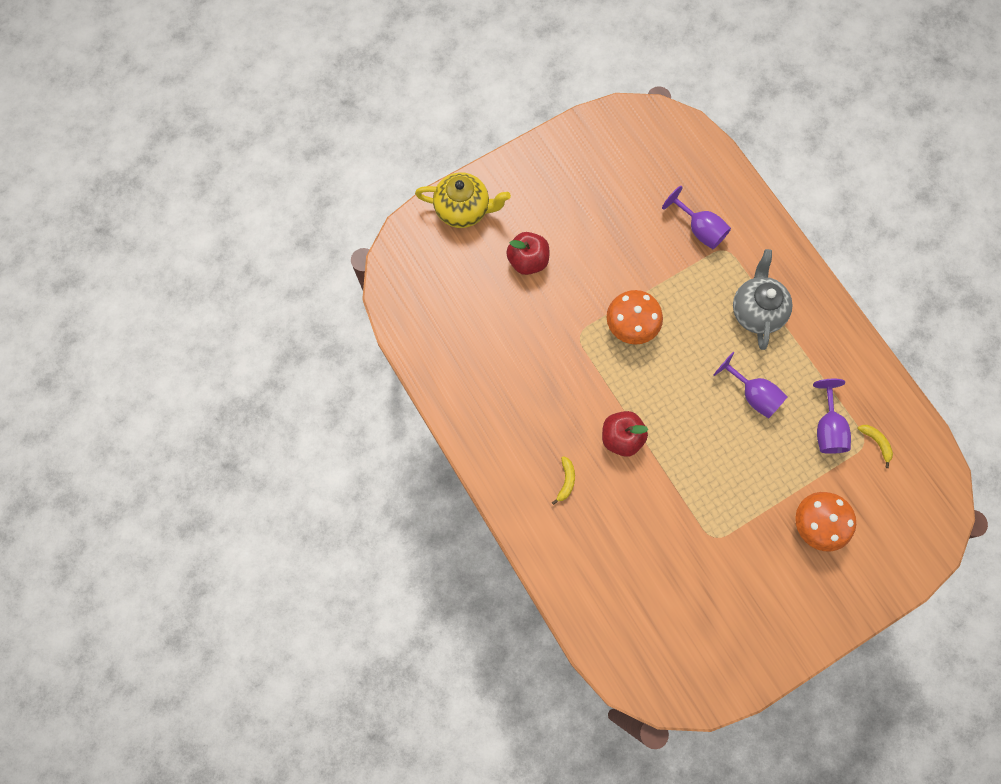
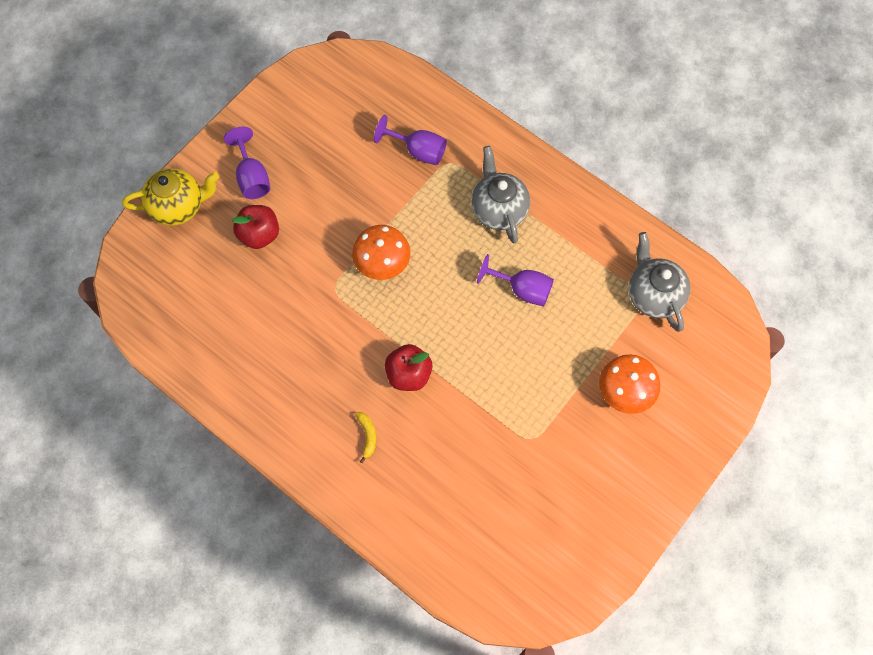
camera: 20 degrees left, 5 degrees down
purple goblet [813,379,851,454] -> purple goblet moved to [224,127,270,199]
yellow banana [858,425,893,468] -> grey teapot [628,232,691,332]

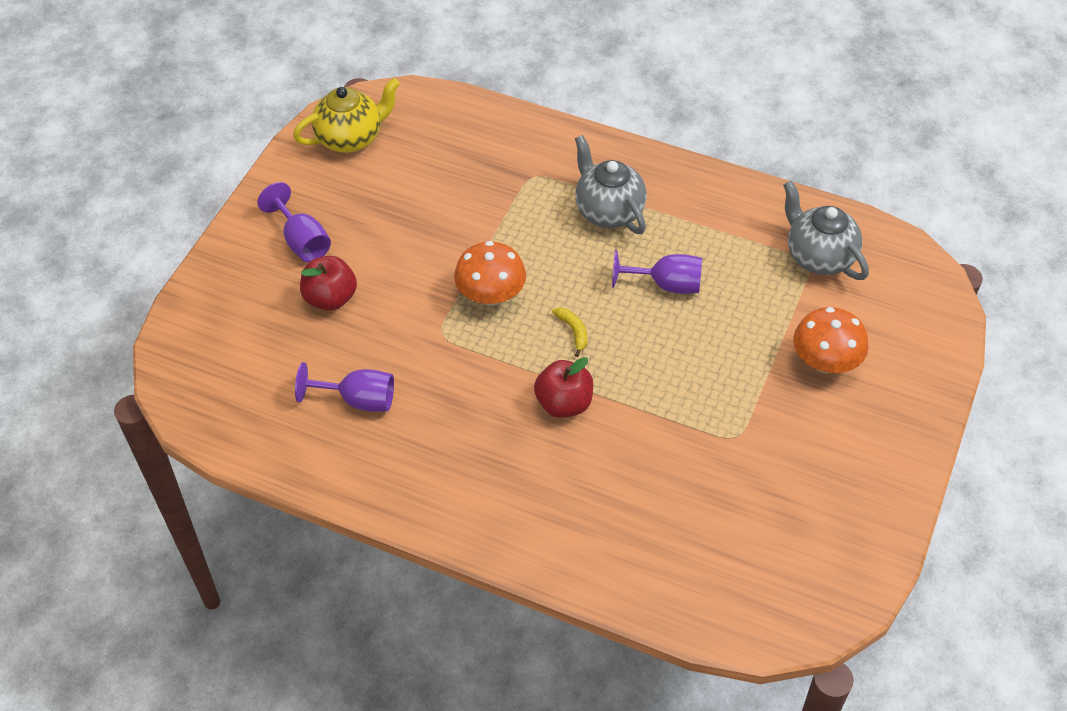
camera: 15 degrees left, 15 degrees down
yellow teapot [122,168,219,226] -> yellow teapot moved to [293,78,400,153]
yellow banana [355,412,377,463] -> yellow banana moved to [552,308,587,357]
purple goblet [374,115,447,165] -> purple goblet moved to [295,362,394,412]

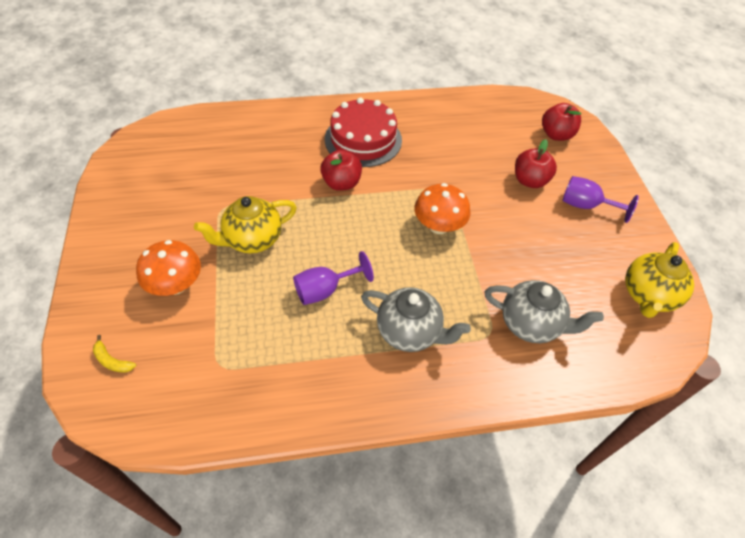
camera: 145 degrees right, 0 degrees up
purple goblet [295,362,394,412] -> none
yellow banana [552,308,587,357] -> yellow banana moved to [93,335,136,373]
grey teapot [783,181,869,280] -> grey teapot moved to [485,280,604,343]
none -> yellow teapot [194,196,297,253]
none -> red cake [325,97,402,167]
none -> red apple [542,103,581,141]

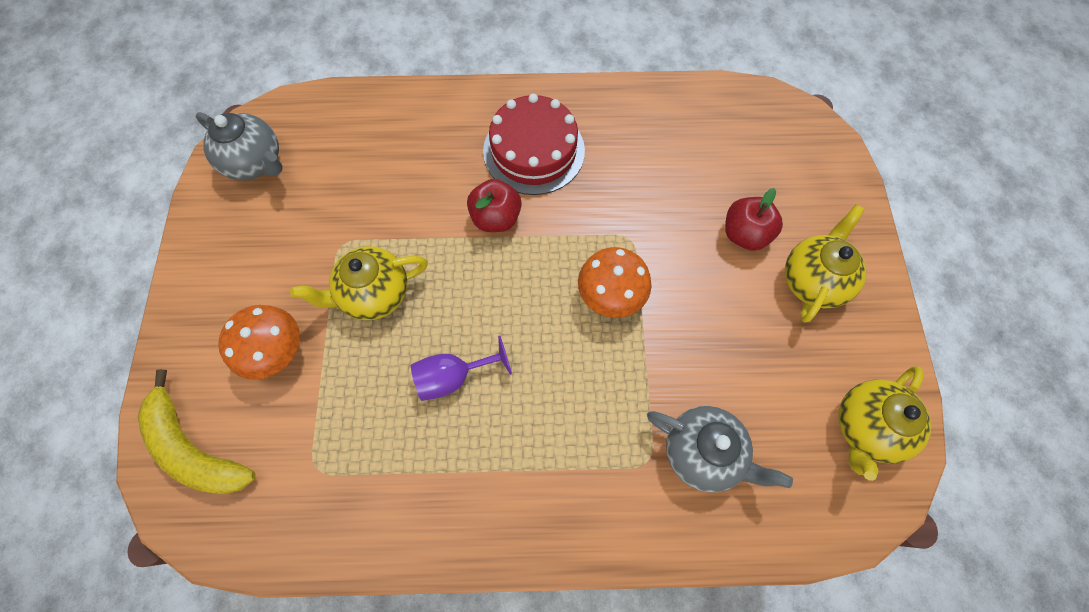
camera: 10 degrees right, 15 degrees up
yellow banana [93,335,136,373] -> yellow banana [138,369,256,494], size x2.38
grey teapot [361,287,471,352] -> grey teapot moved to [196,112,282,180]
red apple [542,103,581,141] -> none
purple goblet [562,176,639,223] -> yellow teapot [785,204,866,323]

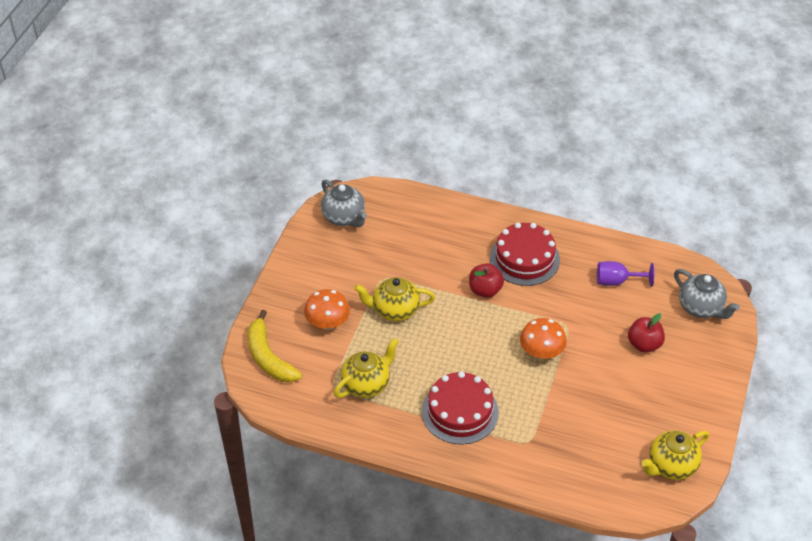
camera: 20 degrees right, 20 degrees down
purple goblet [411,336,512,401] -> purple goblet moved to [597,261,654,287]
grey teapot [647,406,793,493] -> grey teapot moved to [674,269,740,319]
yellow teapot [785,204,866,323] -> yellow teapot moved to [334,338,399,398]
none -> red cake [422,371,499,445]

